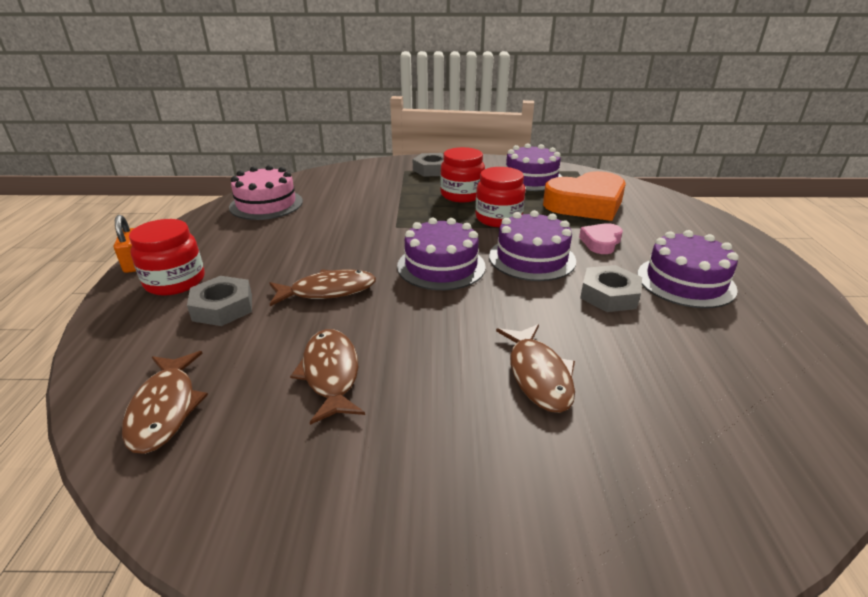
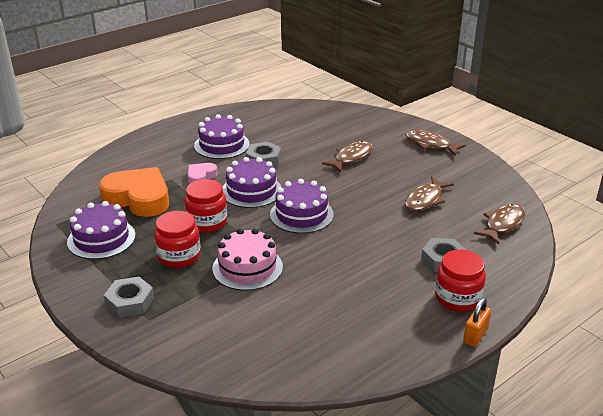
camera: 130 degrees left, 0 degrees up
pink cake [229,165,303,220] -> pink cake moved to [212,228,283,291]
brown fish [269,270,376,306] -> brown fish moved to [405,130,466,156]
pink heart [579,223,623,254] -> pink heart turned 135 degrees clockwise [188,163,218,184]

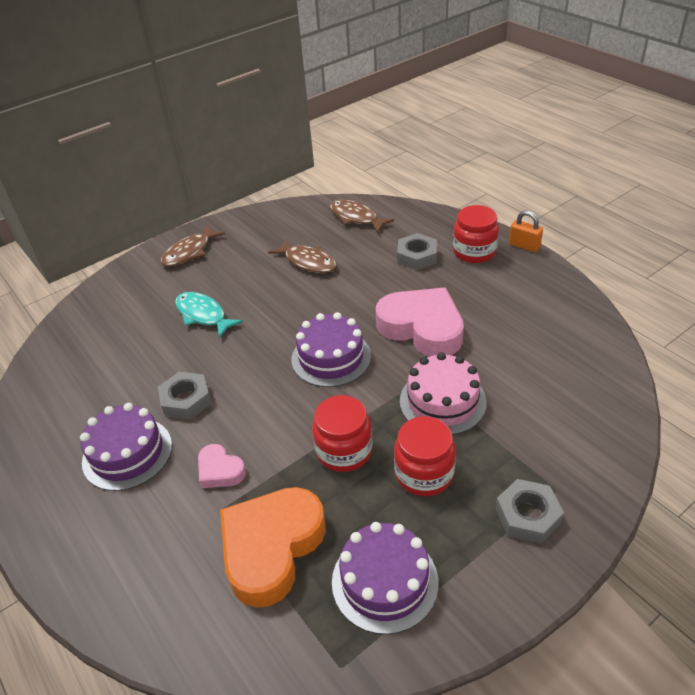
camera: 85 degrees left, 10 degrees up
purple cake [223,157,281,208] -> none
brown fish [322,141,373,172] -> turquoise fish [175,292,243,338]
none -> pink heart [376,288,464,356]

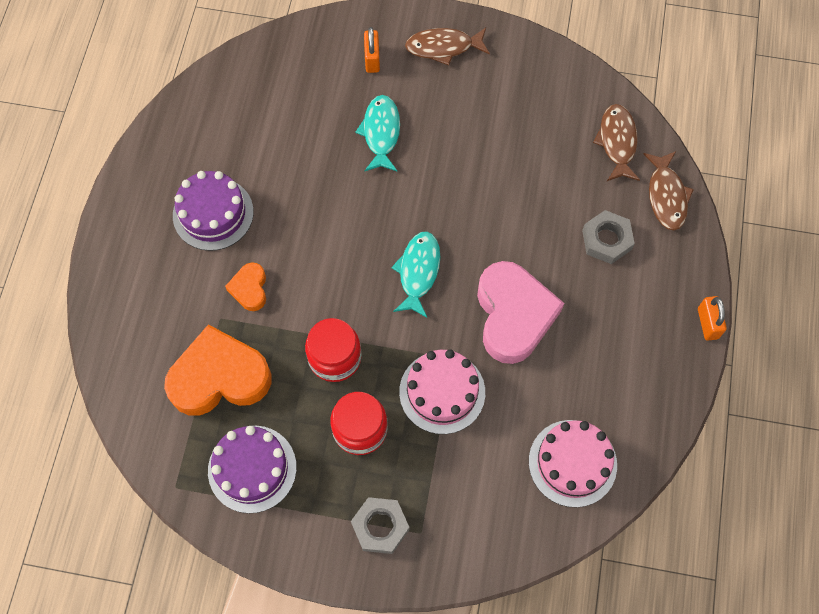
camera: 45 degrees right, 25 degrees up
grey nut [158,372,212,420] -> none
pink heart [198,444,246,488] -> orange heart [225,262,266,311]
brown fish [268,239,337,273] -> brown fish moved to [644,151,694,231]
purple cake [291,312,371,387] -> turquoise fish [391,231,440,318]
red jar [453,205,499,263] -> none
none -> orange padlock [364,27,380,73]
none -> pink cake [529,420,617,507]

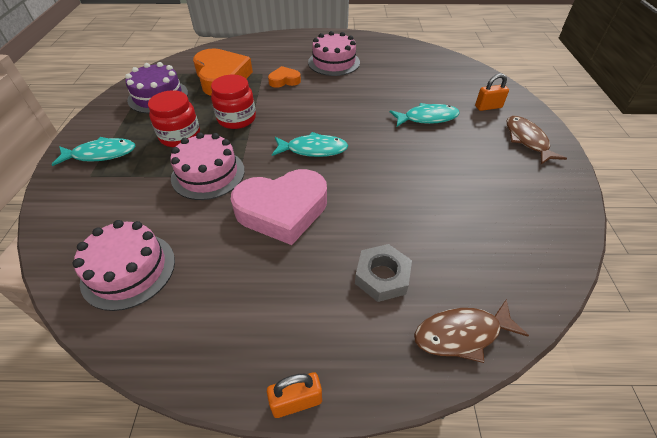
camera: 80 degrees right, 20 degrees down
purple cake [173,171,254,251] -> pink cake [308,31,360,76]
grey nut [351,497,409,554] -> turquoise fish [51,137,135,166]
brown fish [593,104,640,181] -> none

